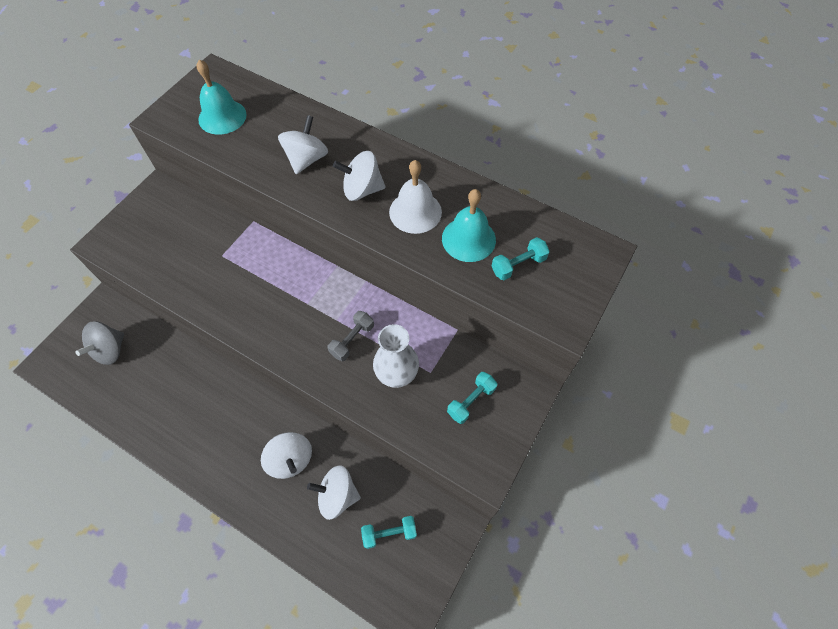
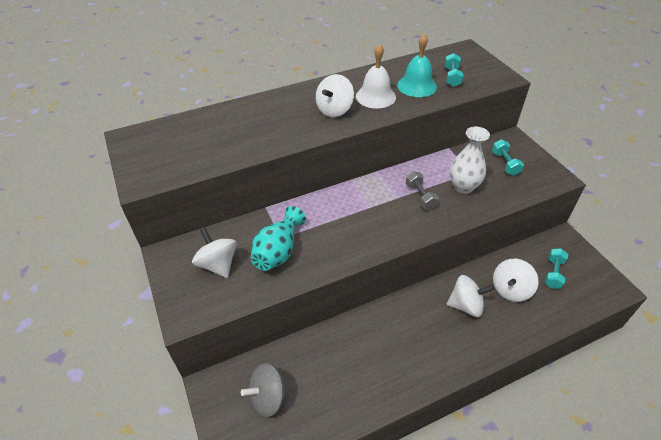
camera: 55 degrees left, 15 degrees down
grey spinning top [75,321,124,365] -> grey spinning top turned 90 degrees clockwise [241,363,289,417]
turquoise bell [196,59,247,135] -> none
white spinning top [278,115,328,174] -> white spinning top moved to [192,228,237,278]
none -> turquoise vase [251,206,306,271]

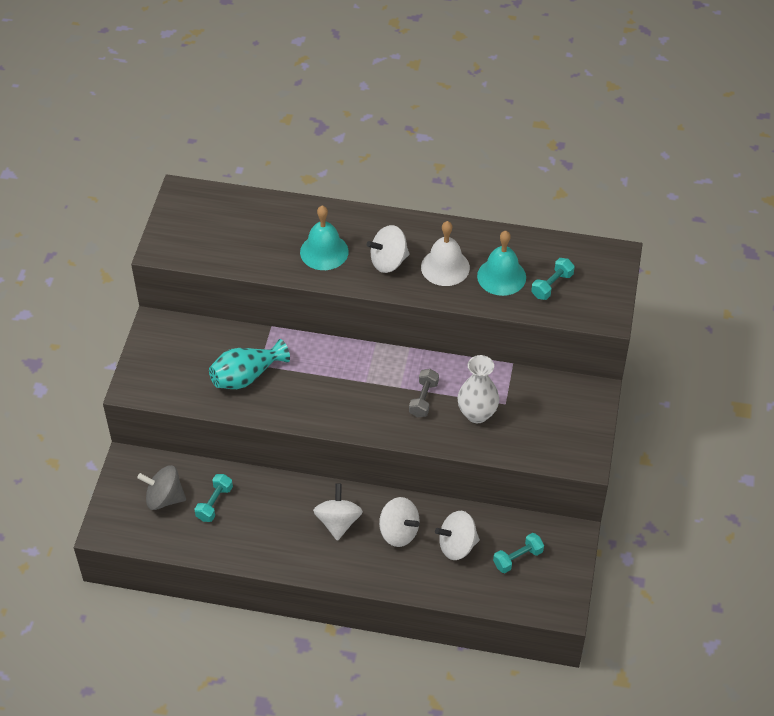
camera: 35 degrees right, 5 degrees up
white spinning top [192,228,237,278] -> white spinning top moved to [313,483,363,541]
turquoise dumbbell [492,139,524,176] -> turquoise dumbbell moved to [194,474,233,522]
none -> turquoise bell [300,206,349,270]

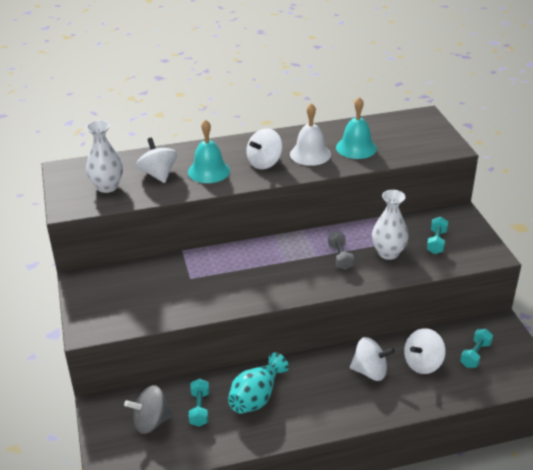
camera: 25 degrees left, 15 degrees down
turquoise vase [209,339,290,389] -> turquoise vase moved to [228,352,289,413]
white spinning top [313,483,363,541] -> white spinning top moved to [136,138,177,183]
turquoise dumbbell [531,258,575,300] -> turquoise dumbbell moved to [427,217,448,254]
none -> white vase [86,120,123,193]

